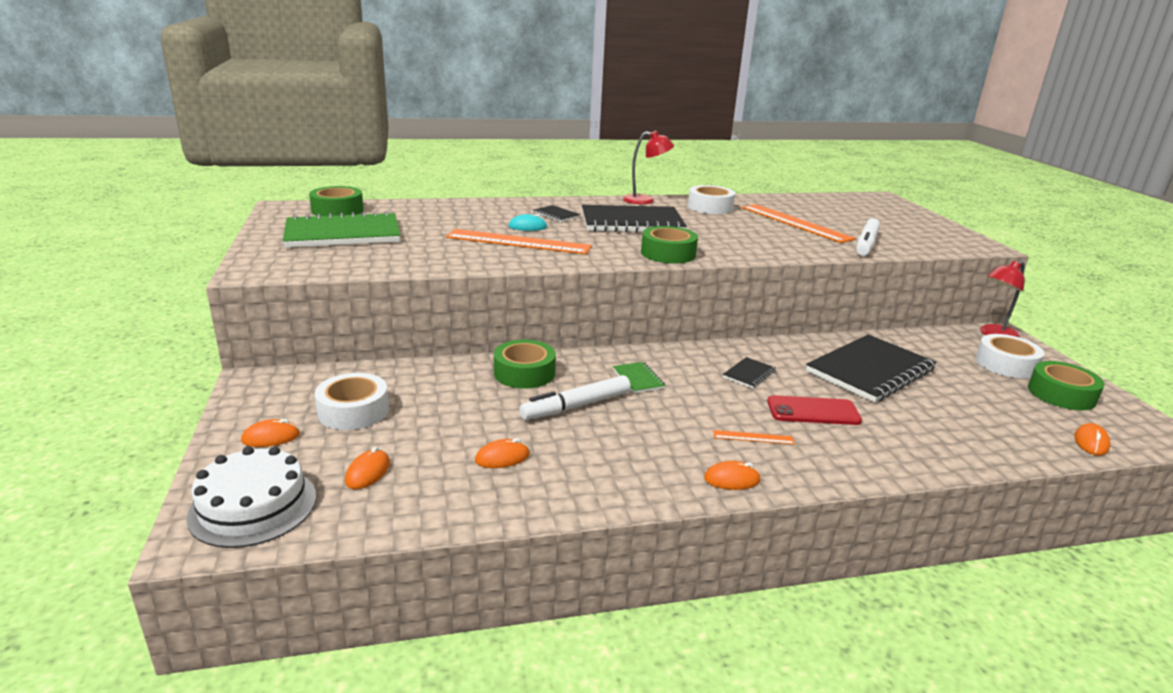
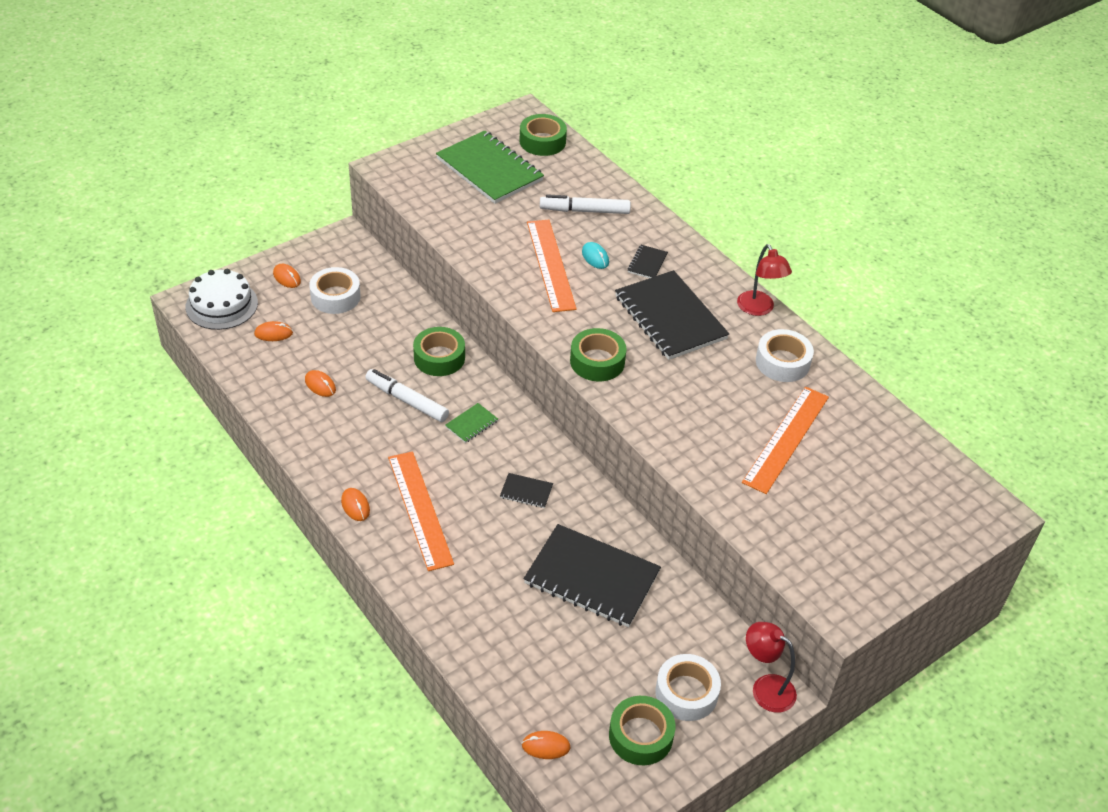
camera: 65 degrees right, 20 degrees up
orange ruler [713,430,795,445] -> orange ruler [388,451,454,571], size x2.33
red phone [767,395,862,425] -> none
white marker [856,218,880,256] -> white marker moved to [540,194,631,214]

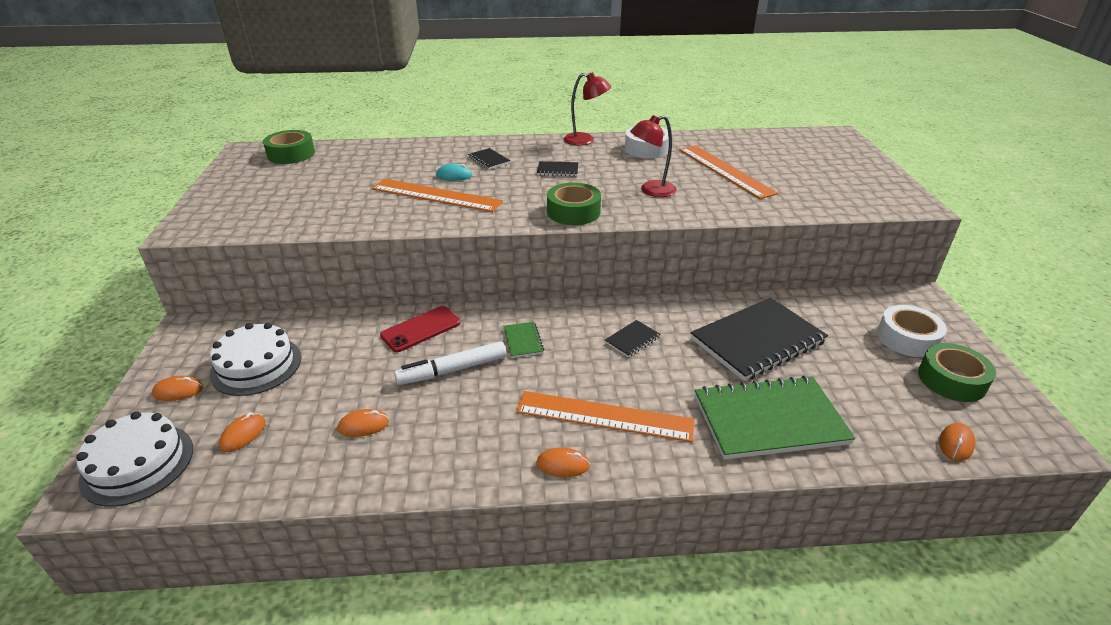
camera: 55 degrees left, 10 degrees down
white tape [309,267,361,314] -> white cake [210,323,301,396]
green tape [413,327,465,376] -> red phone [380,306,461,352]
green notebook [436,130,544,204] -> green notebook moved to [695,376,856,460]
white marker [540,194,631,214] -> none
black notebook [615,270,729,360] -> black notebook [537,161,578,176], size x0.43
red lamp [746,622,797,713] -> red lamp moved to [630,115,677,197]

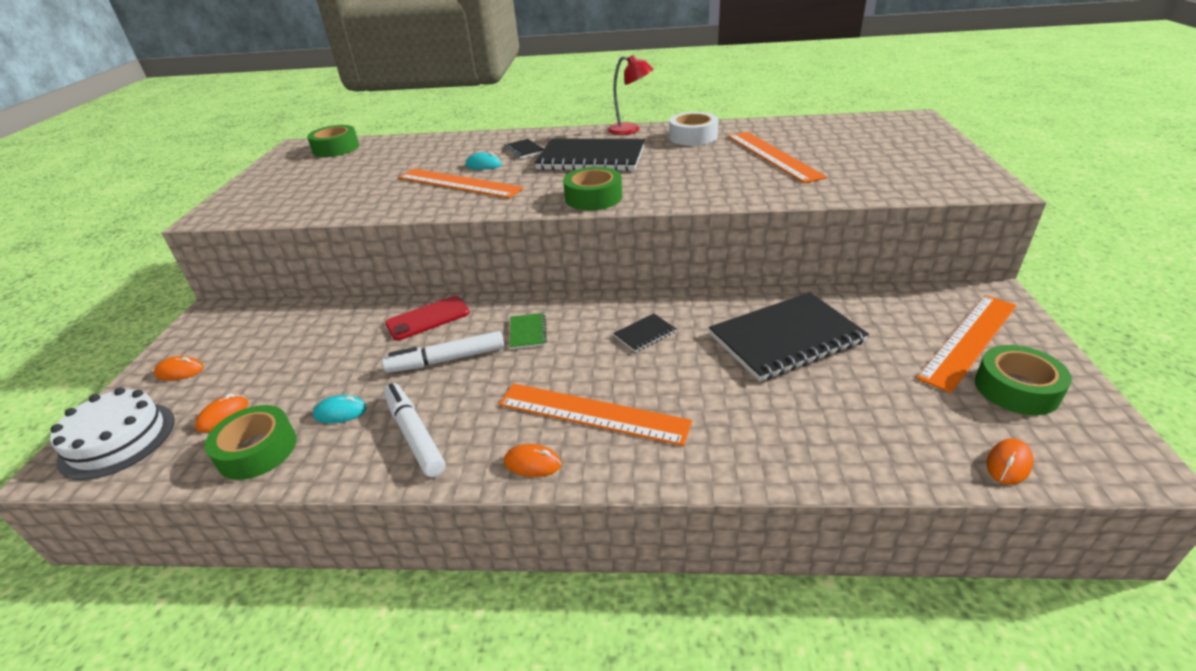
camera: 10 degrees right, 0 degrees up
white cake [210,323,301,396] -> none
orange mouse [337,409,389,437] -> turquoise mouse [313,395,367,423]
black notebook [537,161,578,176] -> black notebook [534,139,645,171], size x2.35
red lamp [630,115,677,197] -> none
green notebook [695,376,856,460] -> none
white tape [877,305,947,357] -> orange ruler [917,295,1017,393]
none -> green tape [205,405,296,480]
none -> white marker [383,383,446,477]

